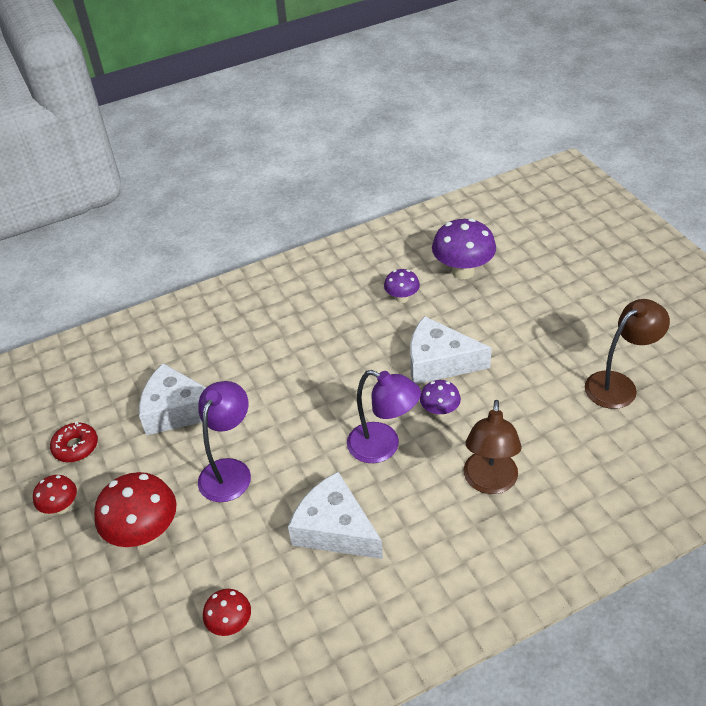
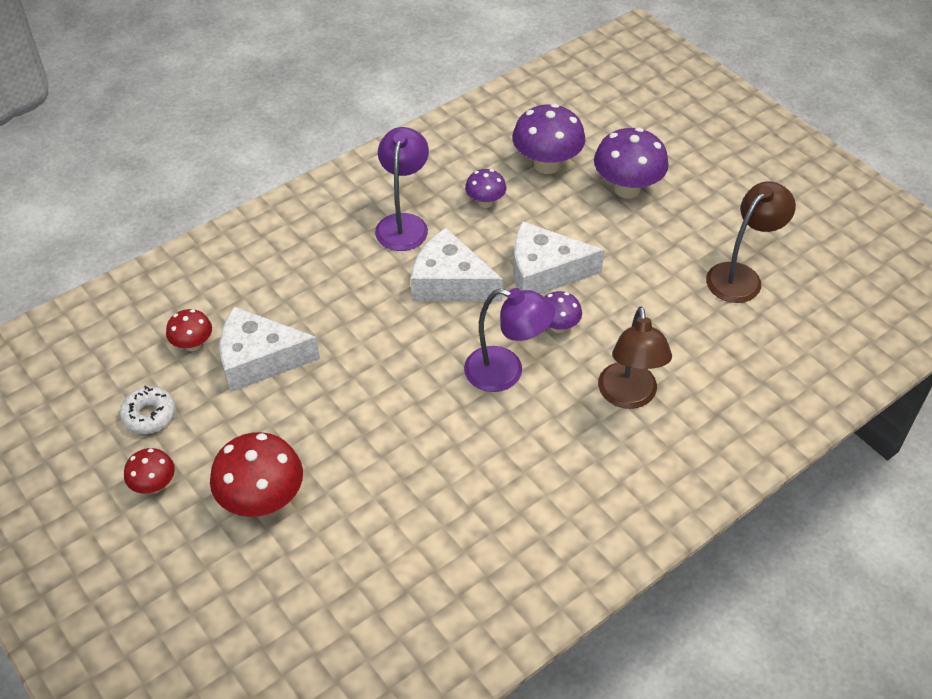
camera: 15 degrees left, 5 degrees up
red donut [50,421,98,462] -> white donut [120,386,176,434]
purple lamp [198,381,251,502] -> purple lamp moved to [375,127,429,251]
red mushroom [203,589,251,636] -> red mushroom moved to [166,309,212,351]
white cheese [288,472,383,559] -> white cheese moved to [411,228,503,302]
none -> purple mushroom [594,128,669,199]

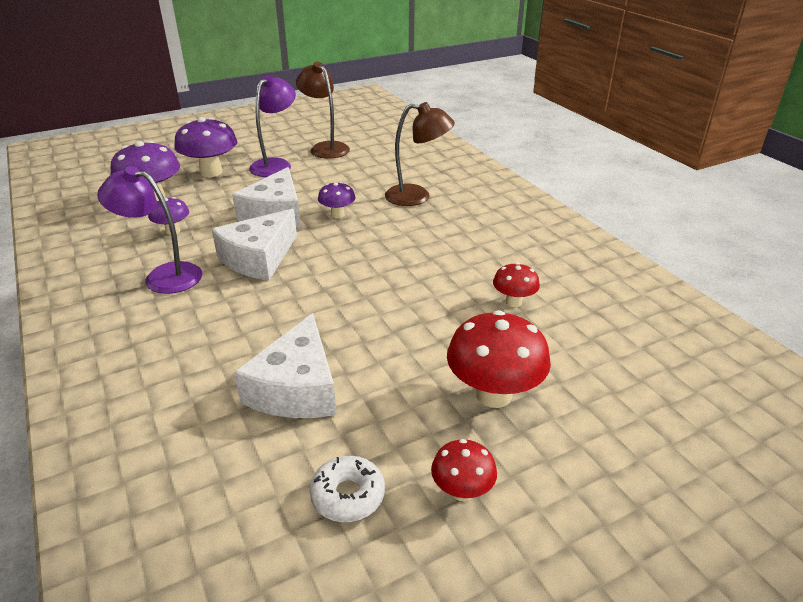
camera: 80 degrees left, 15 degrees down
red mushroom [166,309,212,351] -> red mushroom moved to [493,263,540,307]
purple lamp [464,288,555,392] -> purple lamp moved to [249,75,296,177]

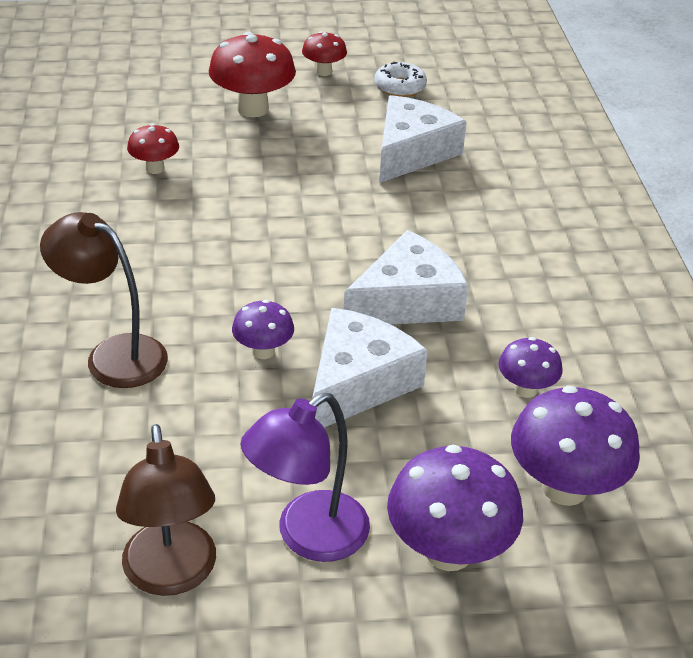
camera: 160 degrees left, 5 degrees up
purple lamp [97,166,202,294] -> none

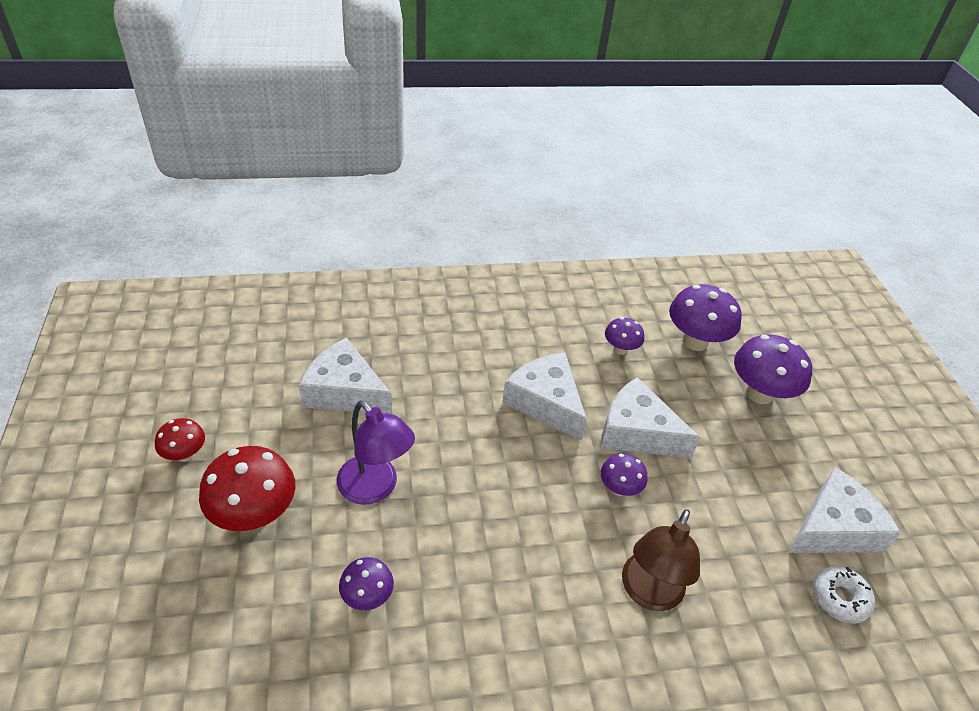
camera: 95 degrees left, 5 degrees up
brown lamp [116,424,216,596] -> white cheese [788,467,901,553]
red mushroom [127,124,179,174] -> purple mushroom [339,557,394,610]
purple lamp [241,393,370,562] -> purple lamp moved to [337,401,415,505]
white donut [374,62,427,97] -> white donut moved to [813,566,875,624]

